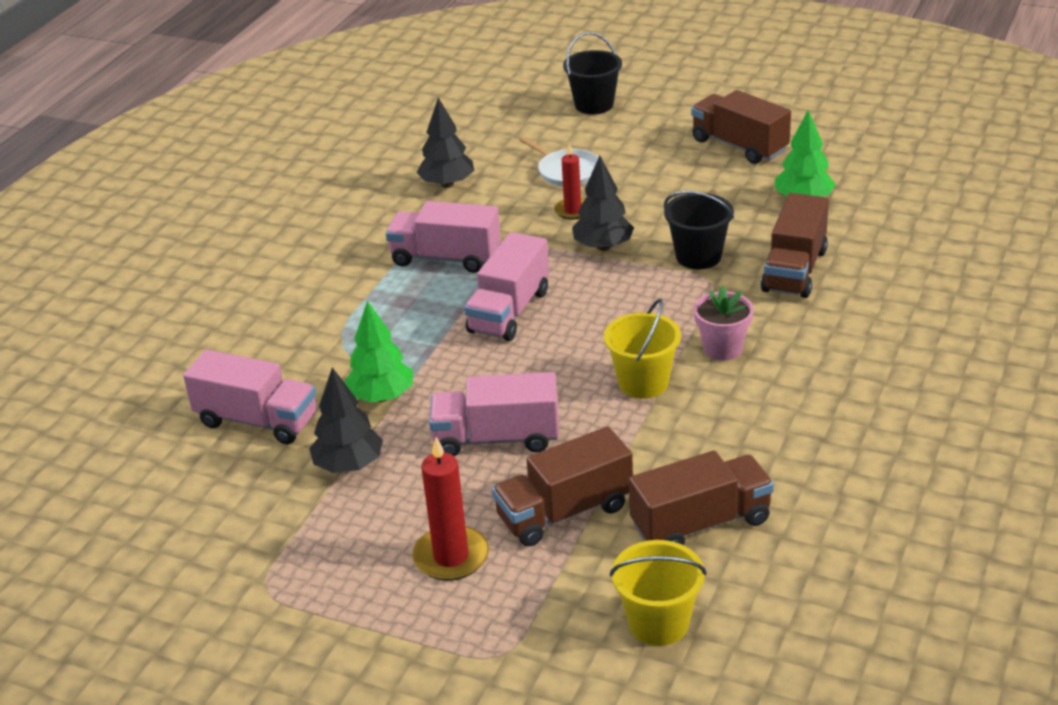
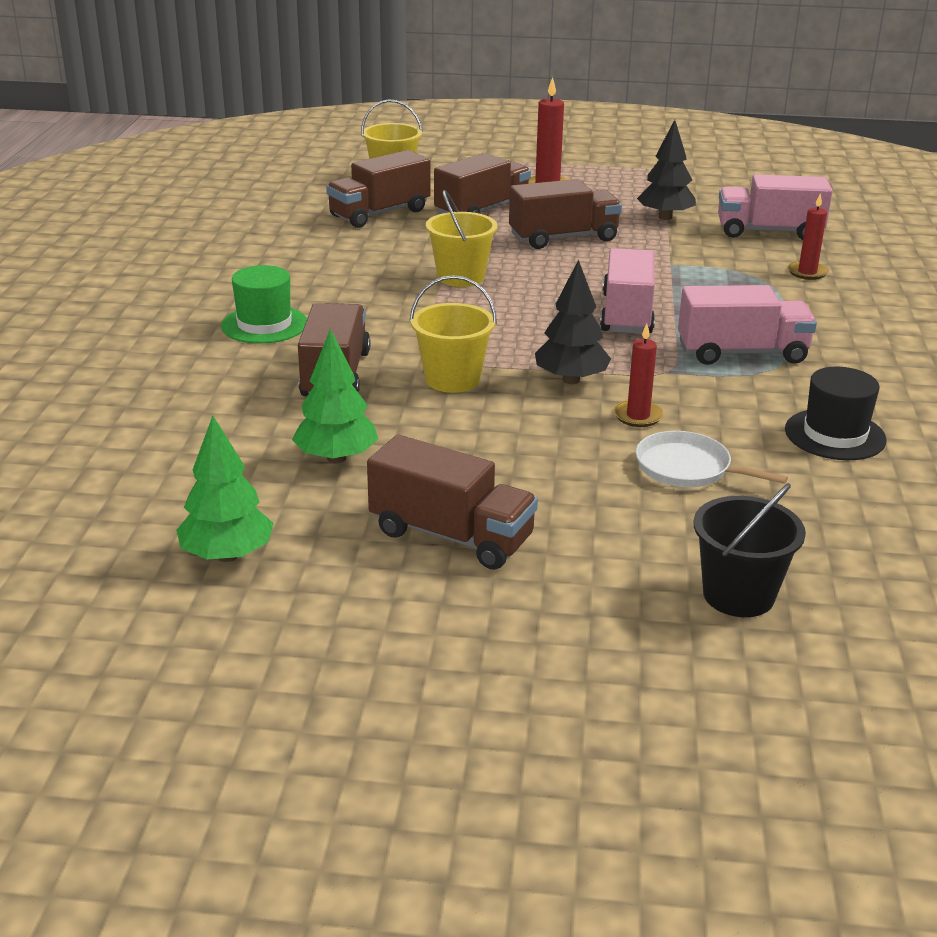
camera: 160 degrees right, 5 degrees down
green tree [344,301,413,402] -> green tree moved to [176,416,274,562]
black tree [417,97,474,188] -> black hat [785,367,887,460]
pink truck [429,372,559,456] -> brown truck [509,179,622,249]
black bucket [664,191,734,269] -> yellow bucket [409,275,497,393]
pink flower pot [694,286,754,361] -> none
none -> green hat [221,265,307,344]
none -> red candle [788,193,829,280]

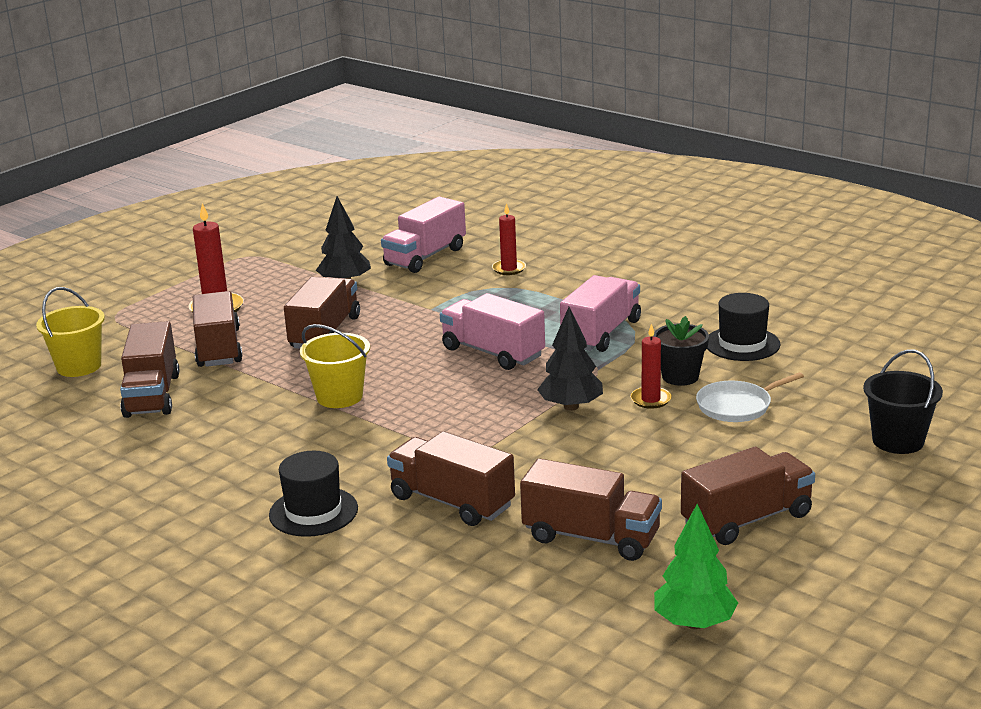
camera: 55 degrees left, 5 degrees down
green hat [221,265,307,344] -> black hat [269,451,358,537]
green tree [292,328,378,463] -> brown truck [520,458,662,561]
yellow bucket [409,275,497,393] -> none
none -> black flower pot [653,316,709,386]

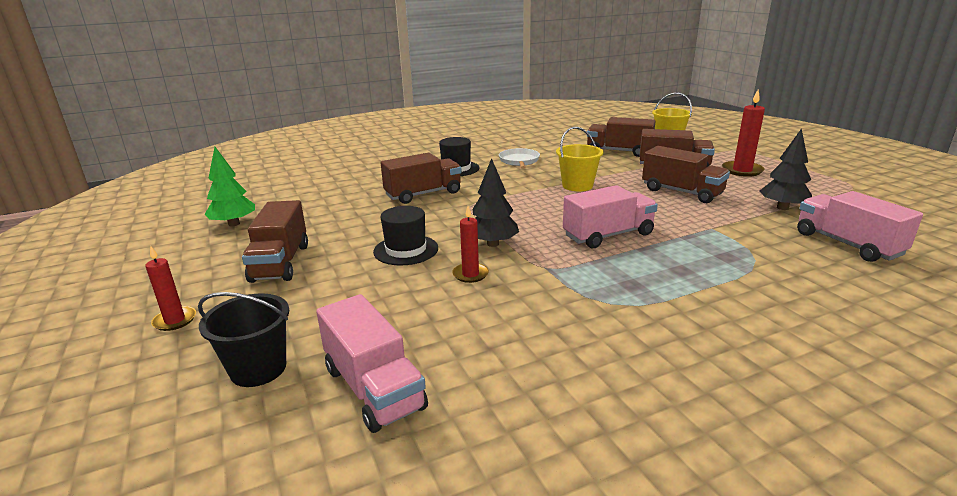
camera: 115 degrees right, 0 degrees up
red candle [492,203,526,275] -> red candle moved to [145,245,196,331]
brown truck [520,458,662,561] -> none
pink truck [560,275,641,352] -> pink truck moved to [316,294,428,433]
black flower pot [653,316,709,386] -> none
white pan [696,372,804,422] -> white pan moved to [499,148,540,169]
black hat [707,293,780,361] -> black hat moved to [373,206,438,266]

